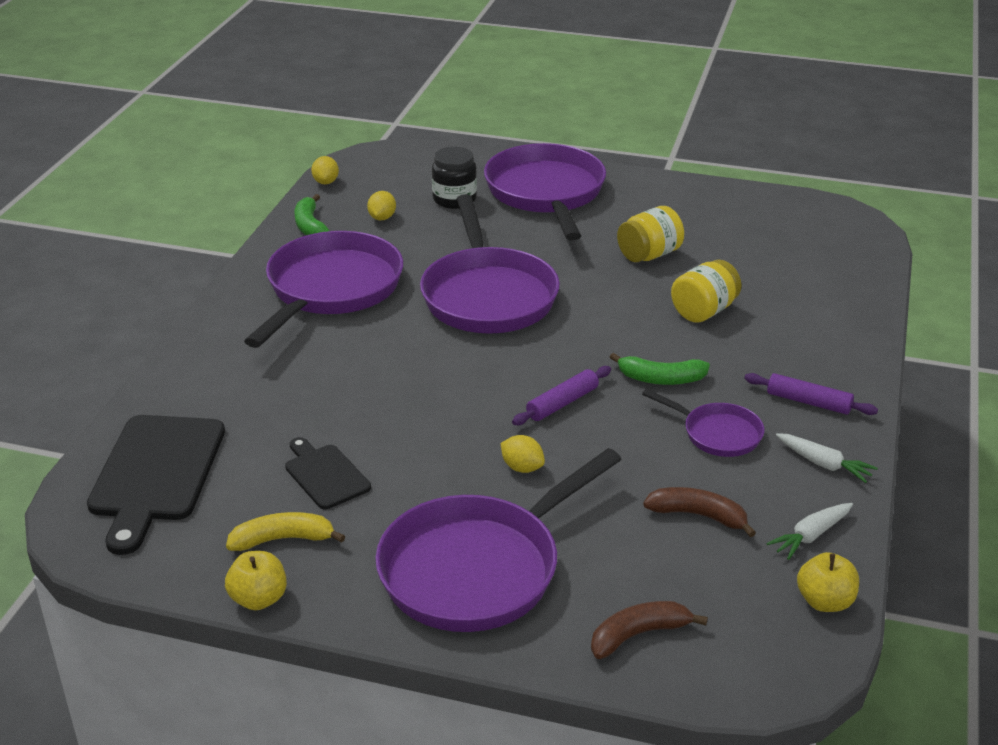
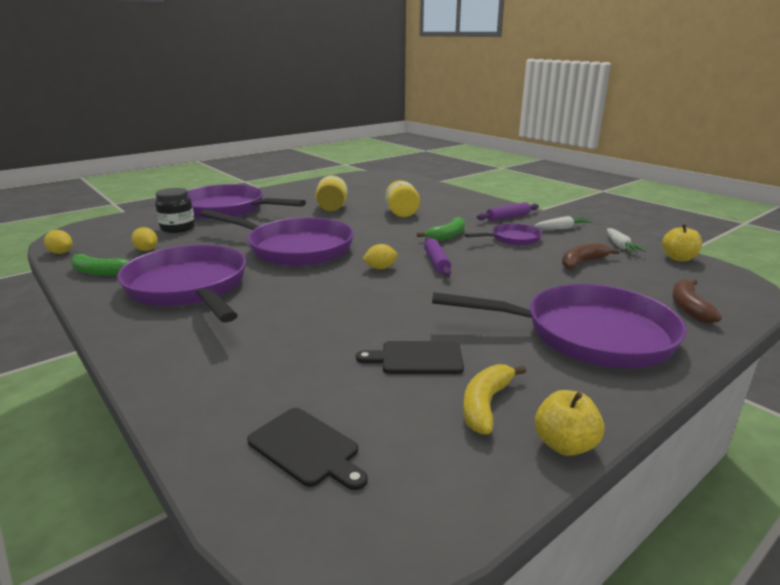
camera: 55 degrees left, 10 degrees down
black cutting board [87,415,225,555] -> black cutting board [247,408,368,490], size x0.56
purple pan [375,448,622,632] -> purple pan turned 75 degrees counterclockwise [432,284,687,368]
yellow lemon [501,435,545,473] -> yellow lemon moved to [362,244,398,269]

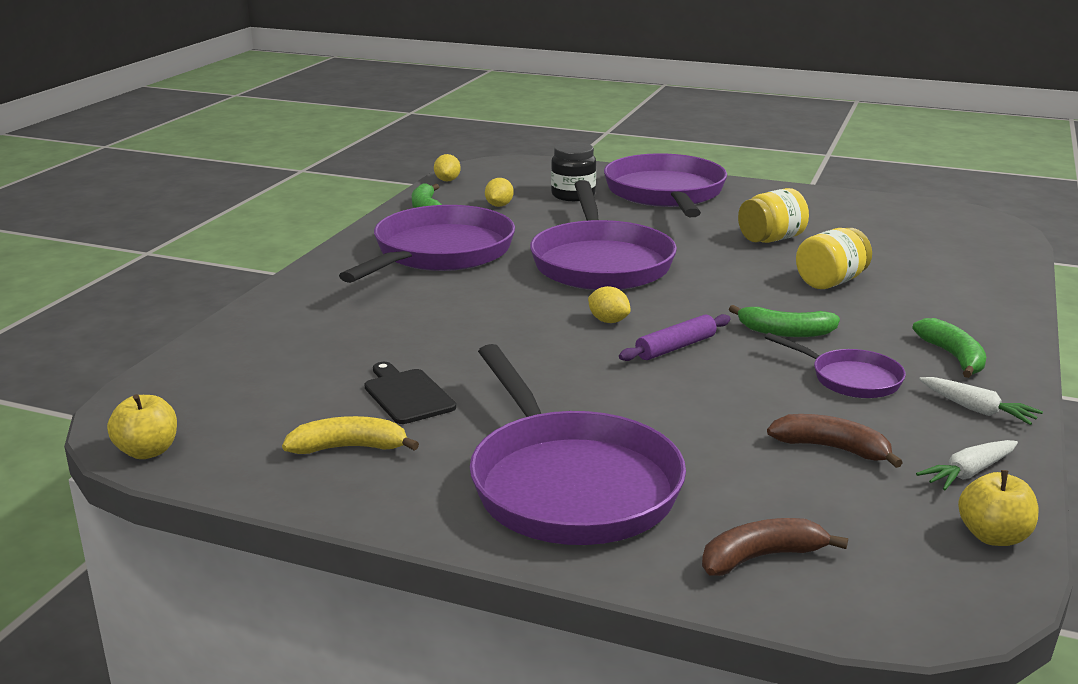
camera: 60 degrees right, 0 degrees up
black cutting board [247,408,368,490] -> none
purple rolling pin [477,202,539,221] -> green banana [912,318,986,378]
yellow apple [535,390,604,456] -> yellow apple moved to [107,394,177,459]

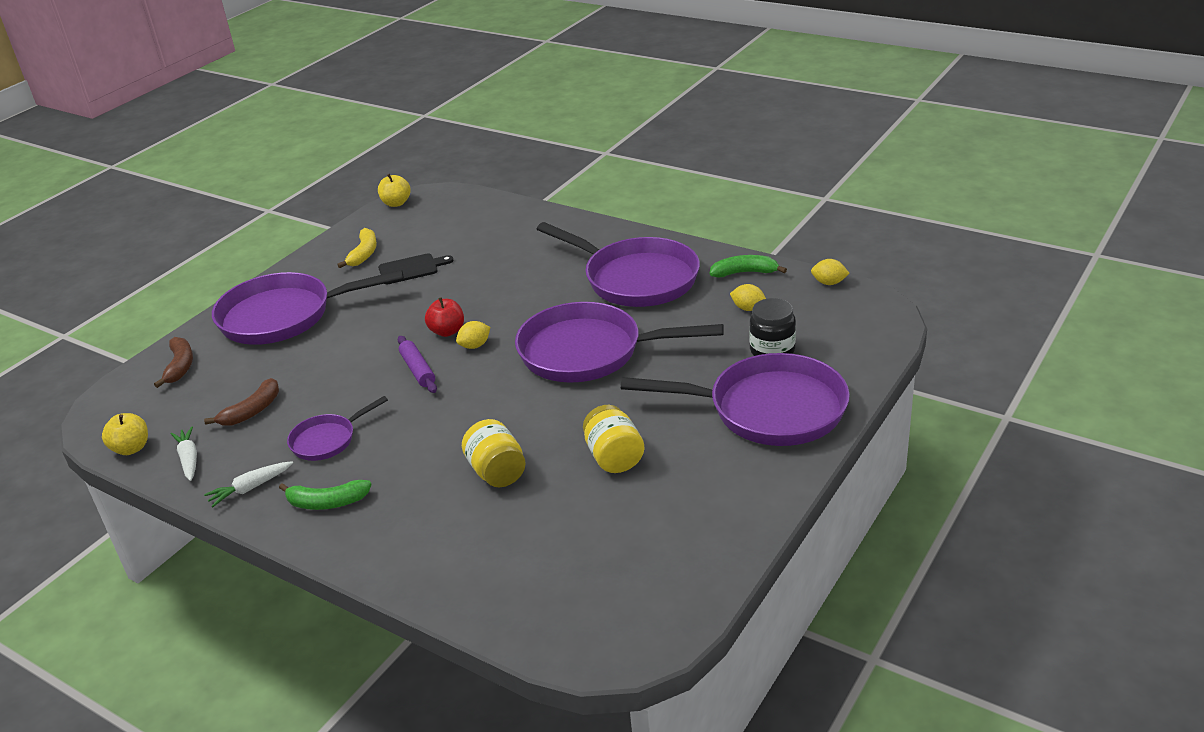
camera: 105 degrees right, 10 degrees up
green banana [729,305,840,337] -> none
none -> red apple [425,297,464,337]

